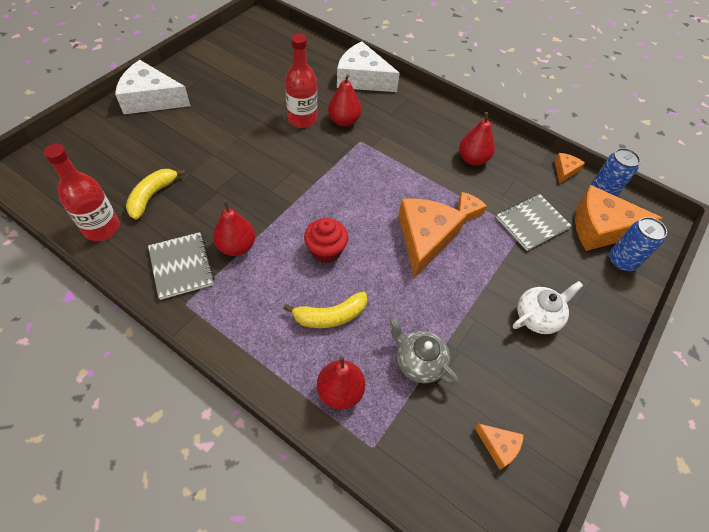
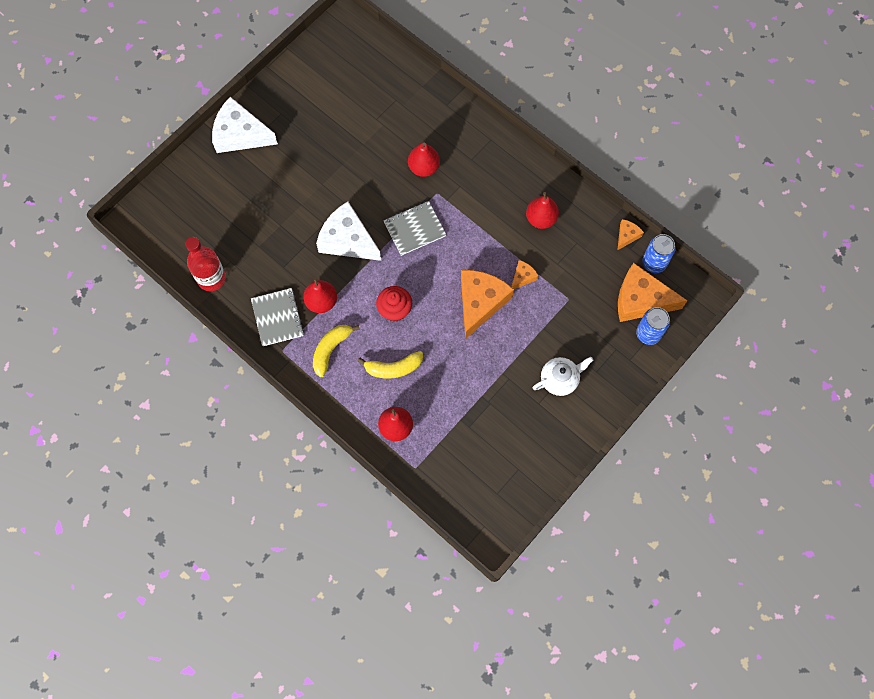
camera: 10 degrees right, 15 degrees up
yellow banana [126,169,186,220] -> yellow banana moved to [313,325,360,377]
red bottle [285,34,317,128] -> none
white cheese [337,42,400,92] -> white cheese moved to [316,201,381,261]
grey teapot [389,317,459,386] -> none
orange cheese [475,424,524,470] -> none
grey notebook [496,194,572,251] -> grey notebook moved to [383,201,446,256]

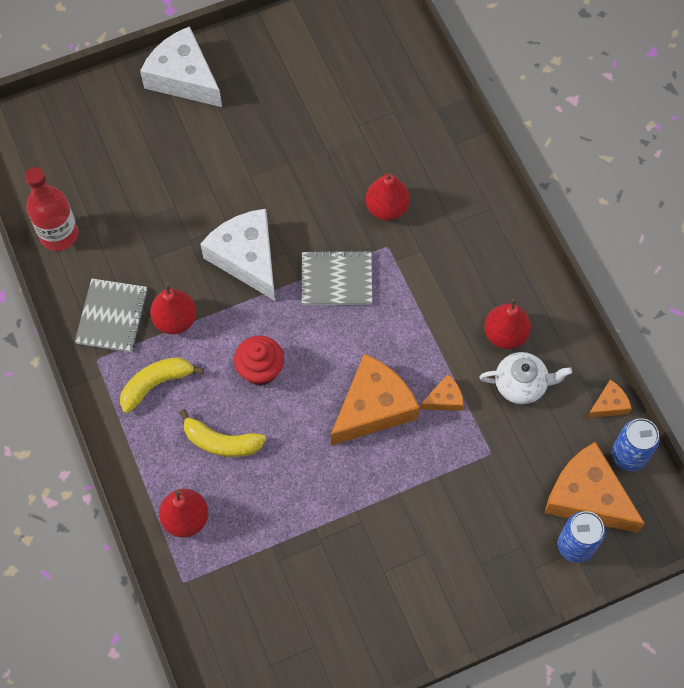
camera: 25 degrees right, 5 degrees down
white teapot [533,357,593,396] -> white teapot moved to [479,352,572,404]

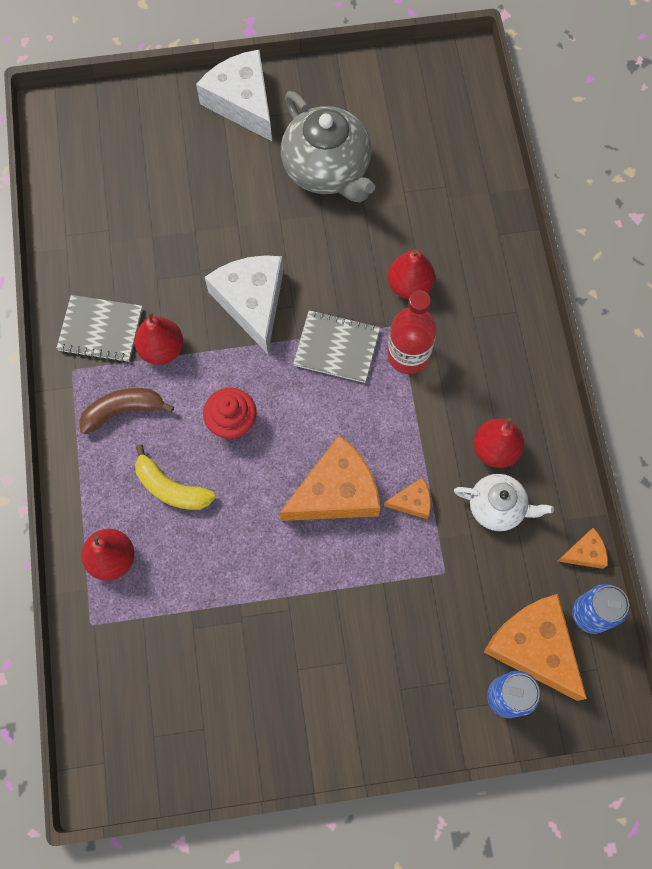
camera: 15 degrees right, 5 degrees up
red bottle [25,167,79,251] -> red bottle moved to [387,291,437,374]
grey notebook [75,279,148,352] -> grey notebook turned 75 degrees clockwise [56,295,143,362]
yellow banana [120,357,204,413] -> brown banana [79,388,174,434]
none -> grey teapot [281,91,375,203]

